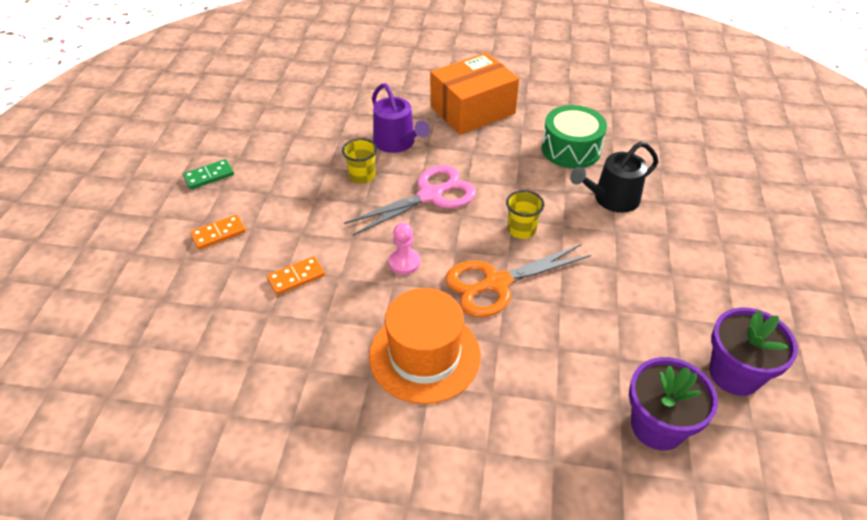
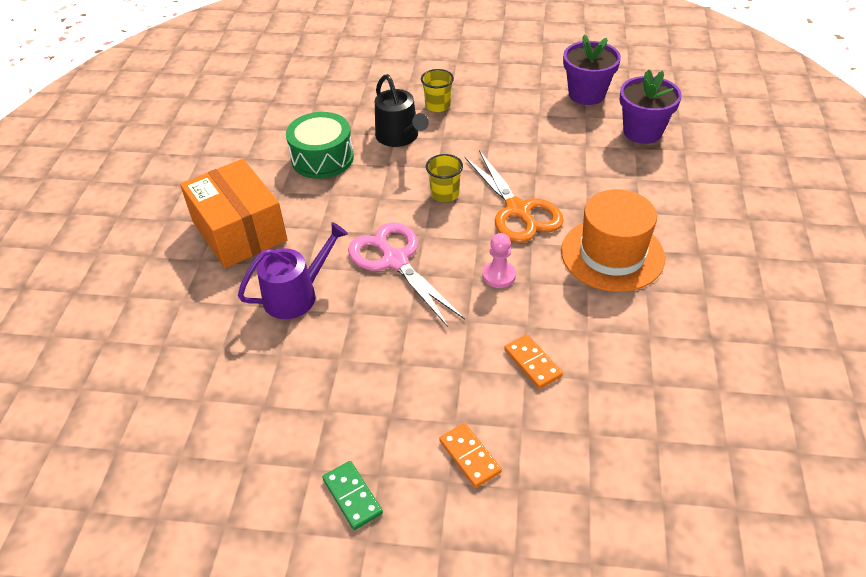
camera: 90 degrees left, 0 degrees up
yellow cup [342,138,377,184] -> yellow cup moved to [421,69,454,112]

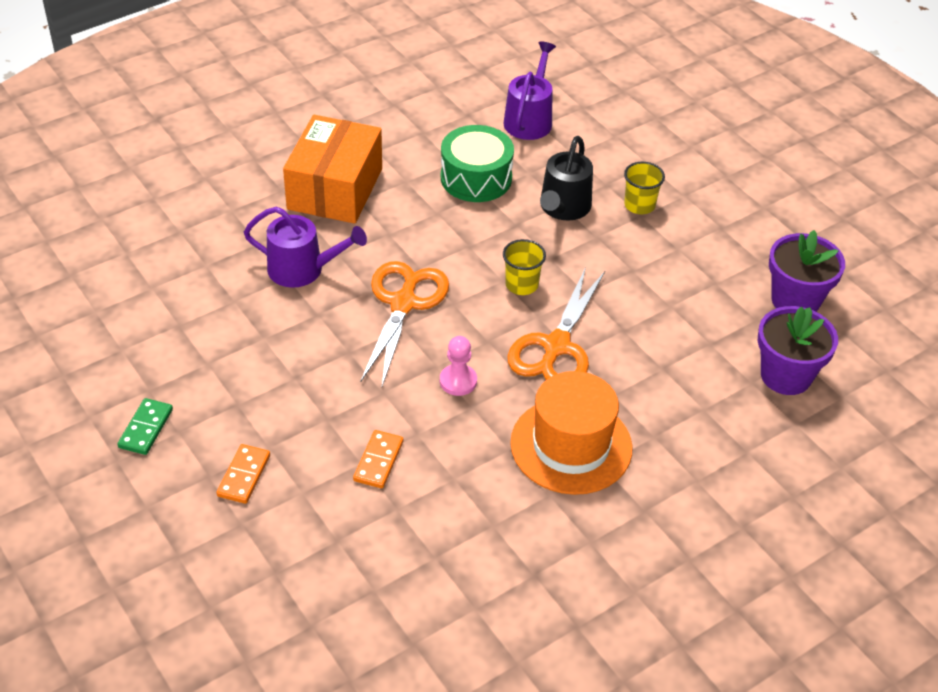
camera: 45 degrees right, 0 degrees up
pink scissors [348,222,465,327] -> orange scissors [360,261,449,386]
none -> purple watering can [504,42,556,140]

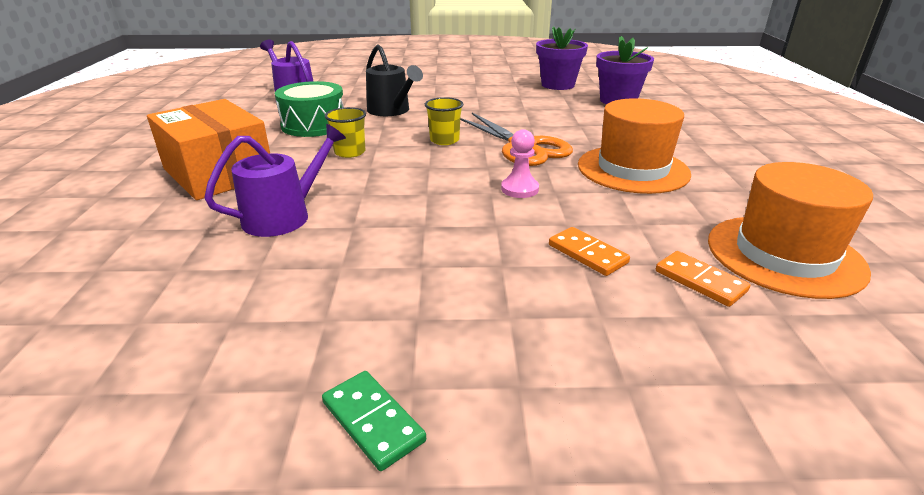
camera: 55 degrees left, 15 degrees down
orange domino [216,444,270,504] -> orange domino moved to [656,251,750,307]
orange scissors [360,261,449,386] -> none
yellow cup [624,162,665,214] -> yellow cup moved to [325,107,366,158]
none -> orange hat [708,162,873,299]

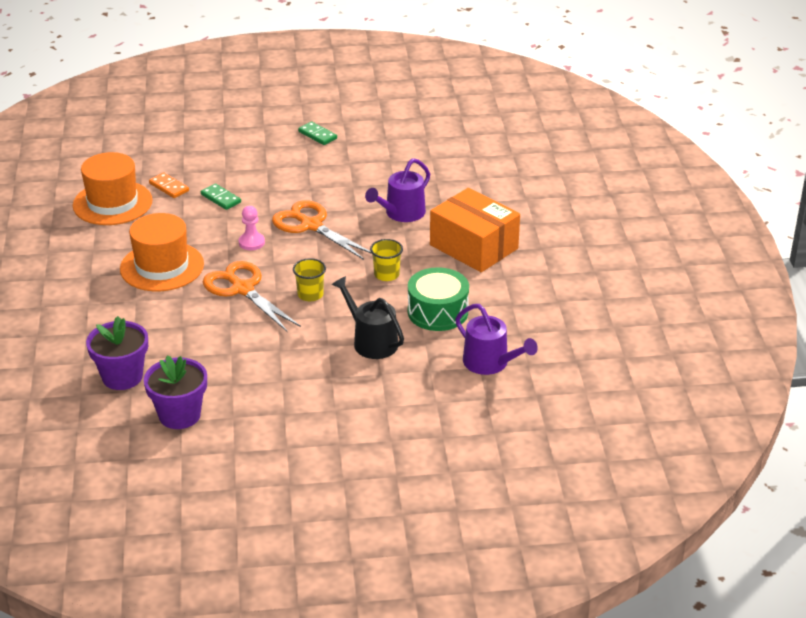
camera: 175 degrees right, 5 degrees up
orange domino [549,227,630,276] -> green domino [201,183,241,210]
none -> orange scissors [272,200,372,260]

